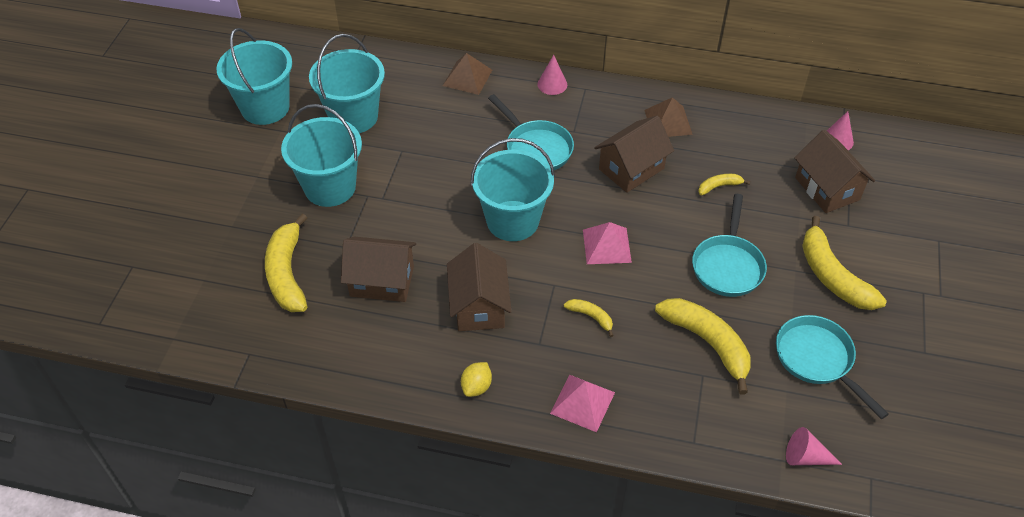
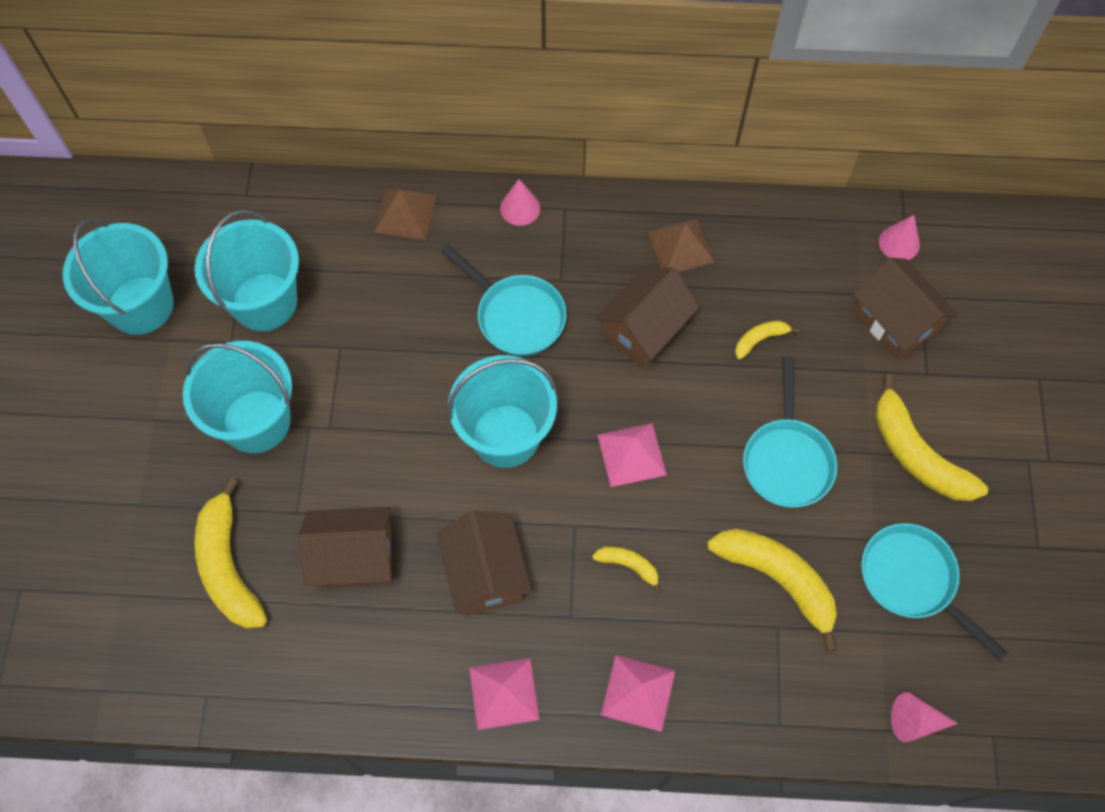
camera: 10 degrees left, 15 degrees up
yellow lemon [461,362,492,397] -> pink pyramid [469,658,539,730]

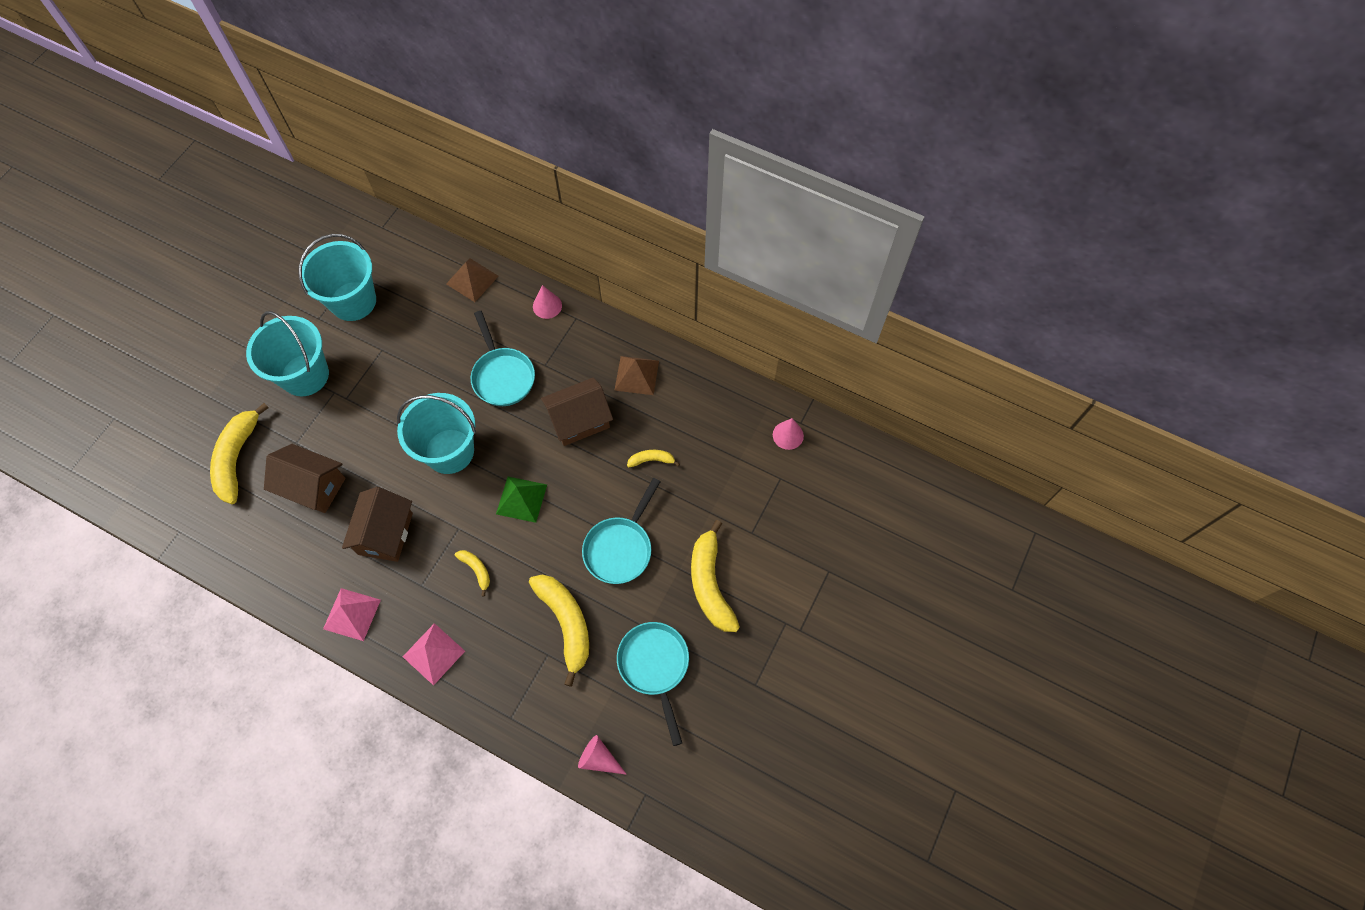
camera: 25 degrees right, 0 degrees up
turquoise bucket [63,219,174,335] -> none
pink pyramid [598,423,667,487] -> green pyramid [496,477,547,523]
brown house [853,258,958,360] -> none

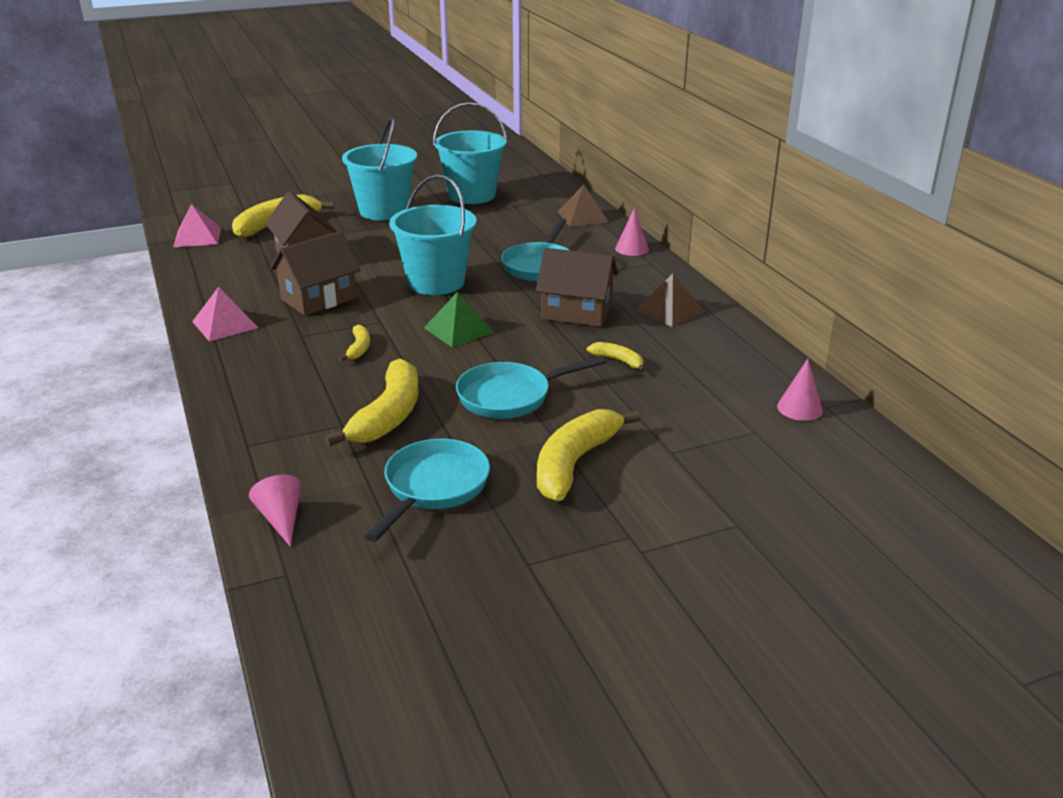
camera: 40 degrees right, 35 degrees down
pink pyramid [403,623,465,686] -> pink pyramid moved to [173,204,221,247]

